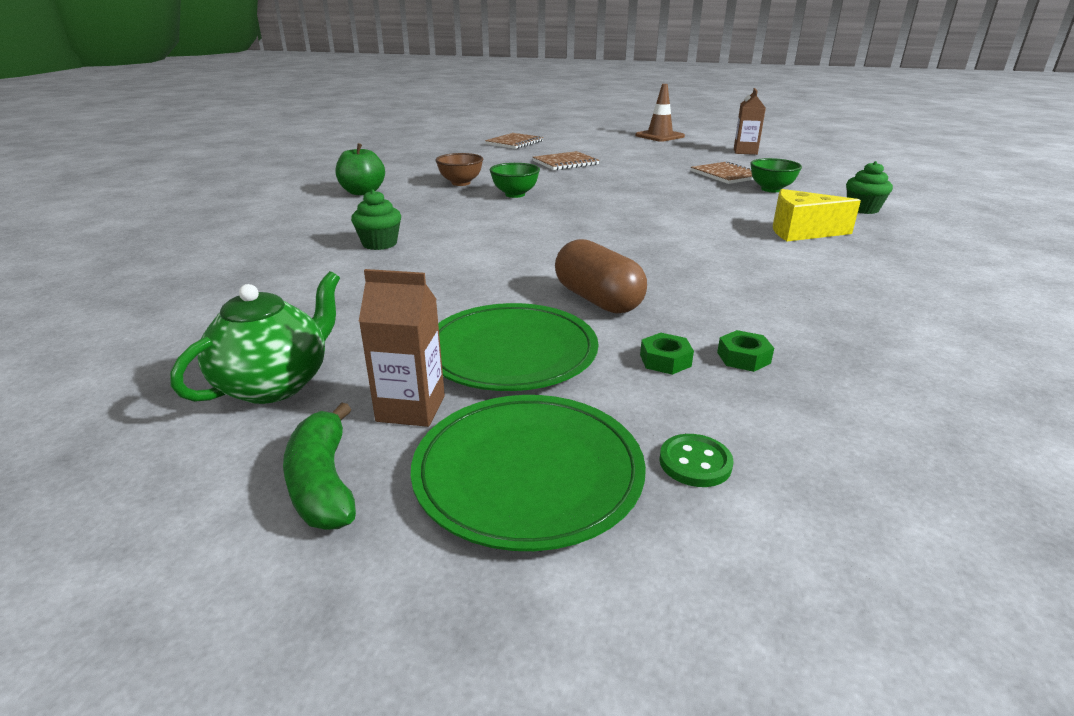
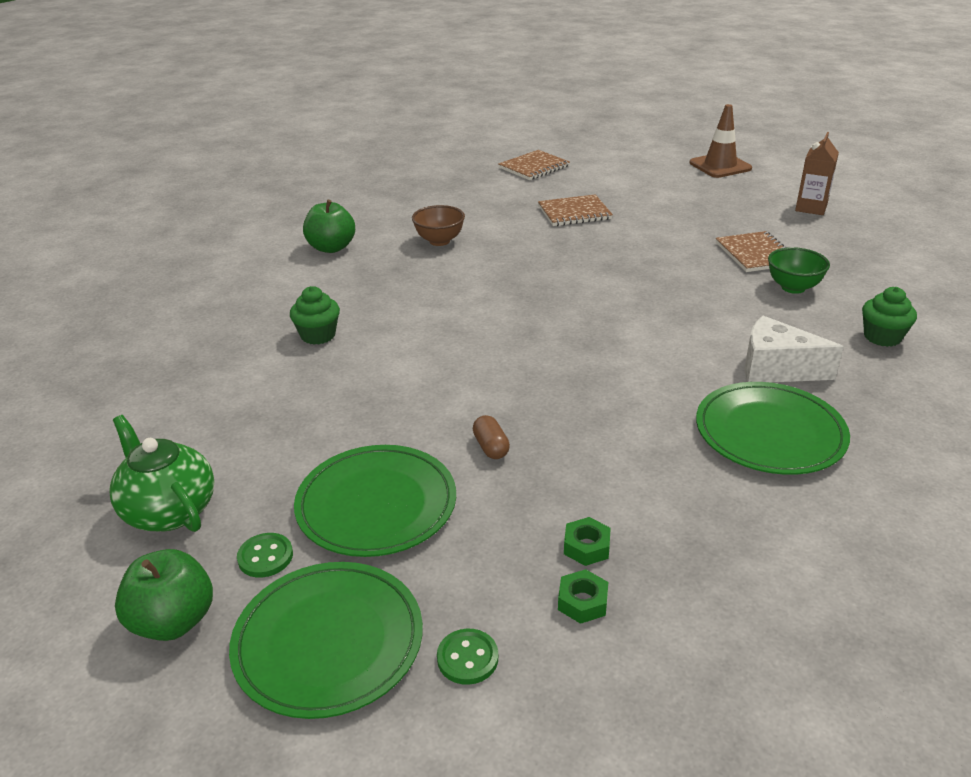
camera: 15 degrees right, 5 degrees up
green teapot [170,271,340,404] -> green teapot turned 90 degrees counterclockwise [109,415,214,532]
green banana [283,403,356,530] -> green apple [115,549,213,641]
brown carton [359,269,445,427] -> green button [237,533,293,578]
green bowl [490,163,540,198] -> none
brown capsule [555,239,647,314] -> brown capsule [473,415,510,459], size x0.50
green nut [640,333,694,375] -> green nut moved to [558,569,608,624]
yellow cheese [773,189,861,241] -> white cheese [745,316,844,382]
none -> green plate [696,382,850,475]

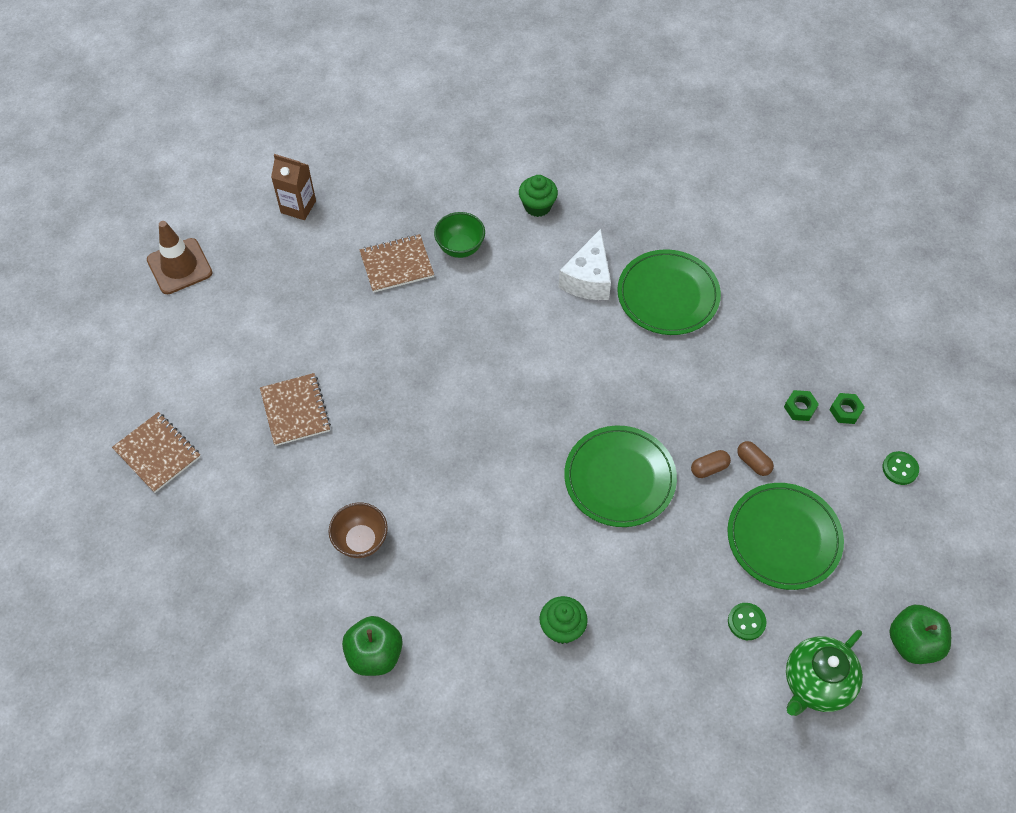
camera: 95 degrees left, 25 degrees up
green plate [229,562,423,719] -> green plate moved to [564,425,677,527]
green button [237,533,293,578] -> green button moved to [728,603,766,640]
none -> brown capsule [737,441,774,476]

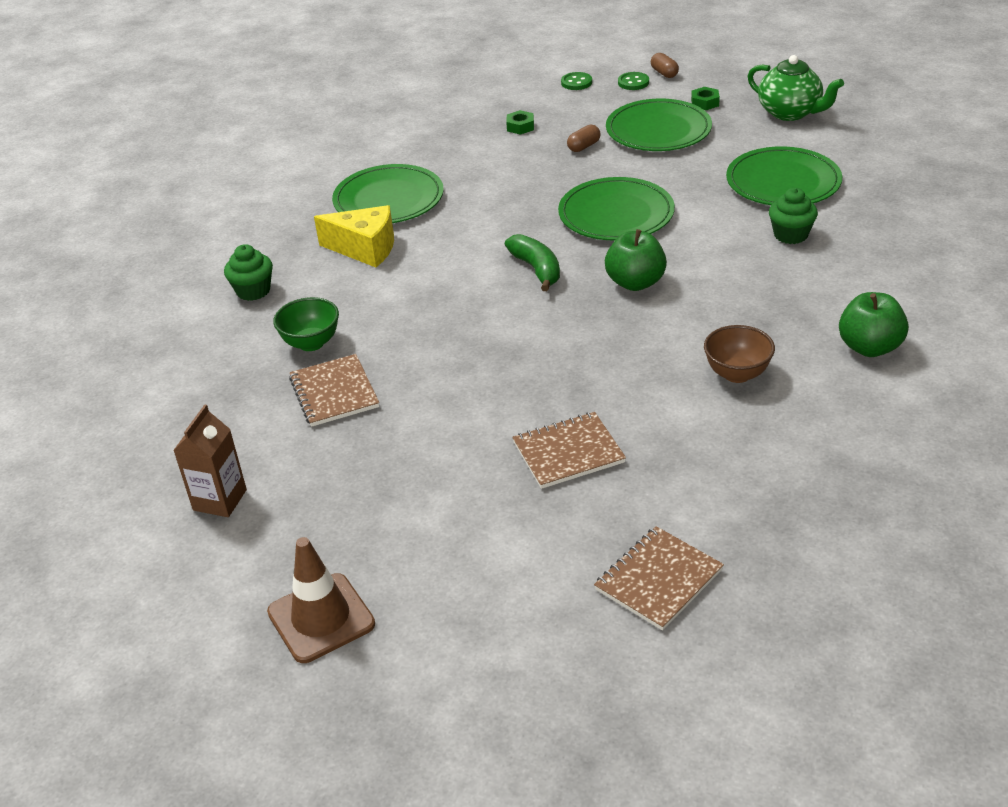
camera: 90 degrees left, 20 degrees down
white cheese [559,229,611,300] -> yellow cheese [314,205,394,267]
brown capsule [691,450,731,478] -> brown capsule moved to [651,53,679,78]
green button [728,603,766,640] -> green button moved to [618,72,649,90]
green nut [830,393,865,424] -> green nut moved to [691,87,720,110]
green apple [889,605,951,664] -> green apple moved to [605,229,667,291]
none -> green banana [505,234,560,291]
none -> green plate [726,146,842,205]

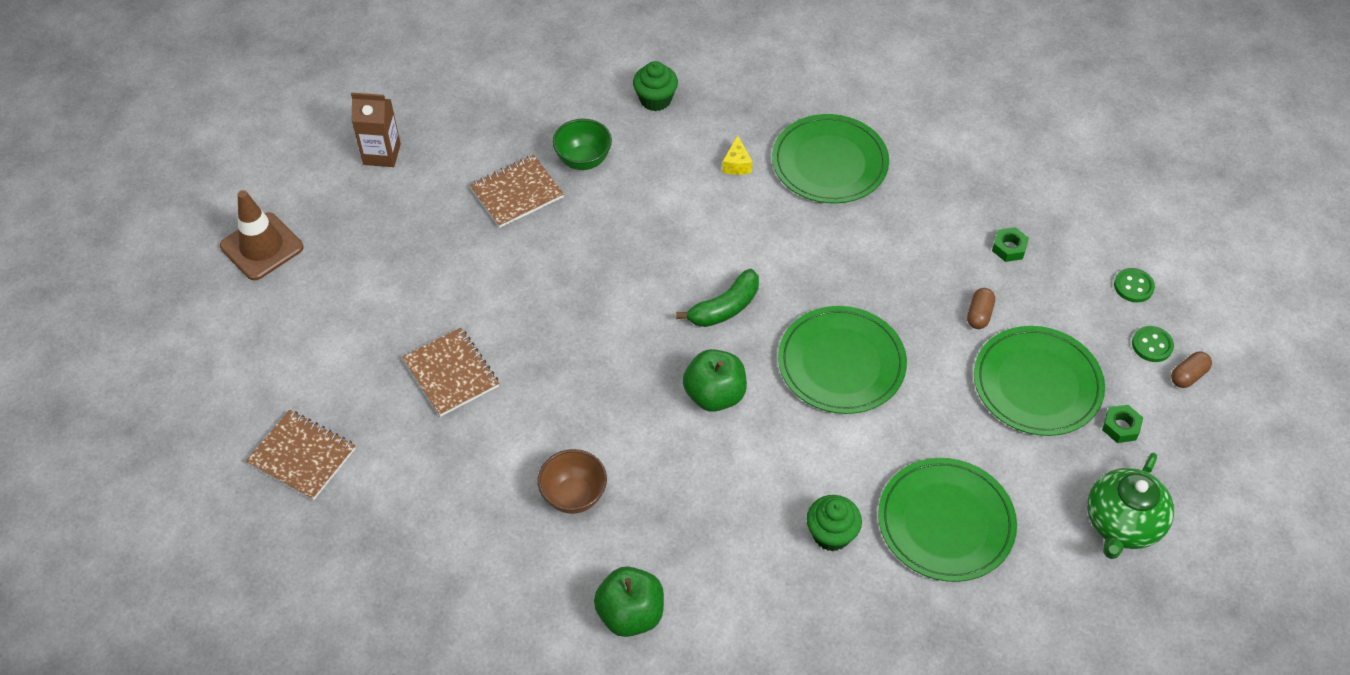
camera: 75 degrees right, 15 degrees up
yellow cheese [314,205,394,267] -> yellow cheese [722,135,753,175], size x0.50
brown capsule [567,125,601,152] -> brown capsule turned 75 degrees clockwise [967,288,995,329]

